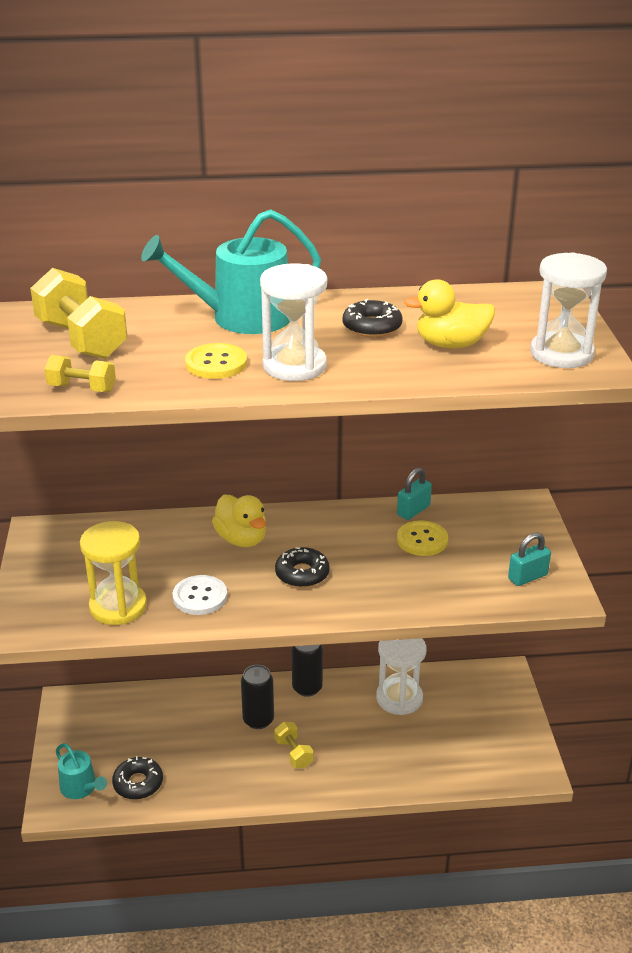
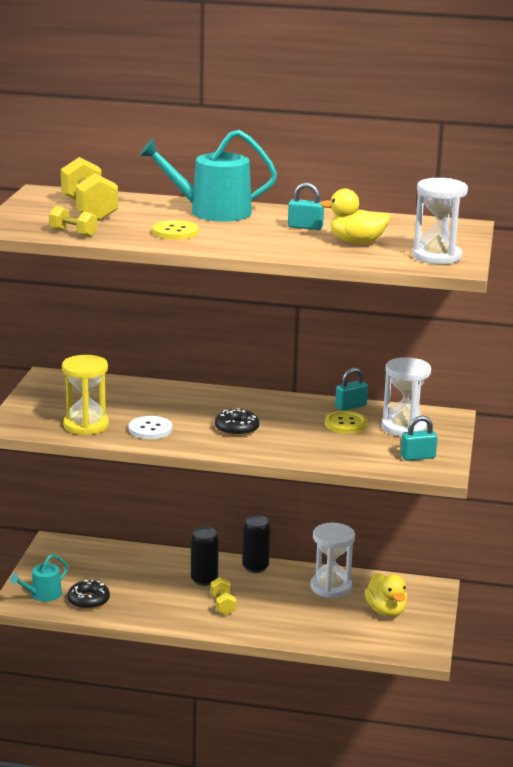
camera: 15 degrees right, 10 degrees down
turquoise watering can [56,743,107,799] -> turquoise watering can turned 75 degrees clockwise [10,554,68,602]
yellow duck [212,495,266,547] -> yellow duck moved to [365,573,407,617]
white hourglass [260,263,327,381] -> white hourglass moved to [382,357,431,437]
black donut [343,299,402,337] -> turquoise padlock [288,182,324,230]

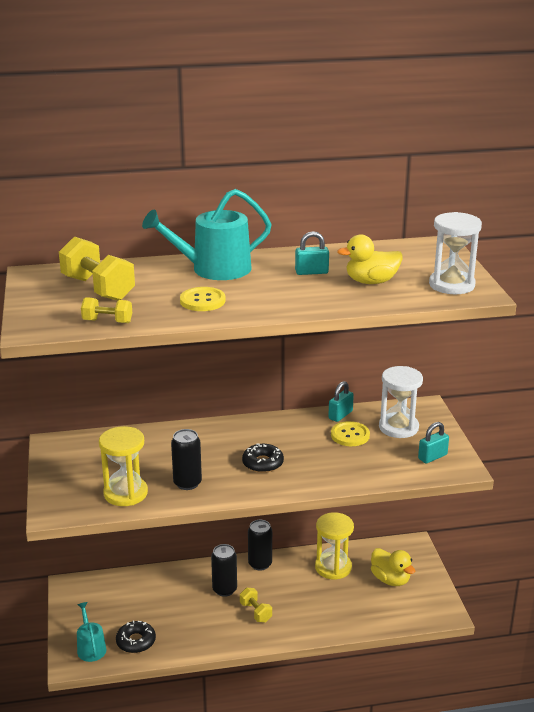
camera: 20 degrees left, 5 degrees up
turquoise watering can [10,554,68,602] -> turquoise watering can turned 135 degrees clockwise [77,602,106,662]
white button [129,416,172,439] -> black can [171,429,202,490]
white hourglass [311,523,355,598] -> yellow hourglass [315,512,354,580]

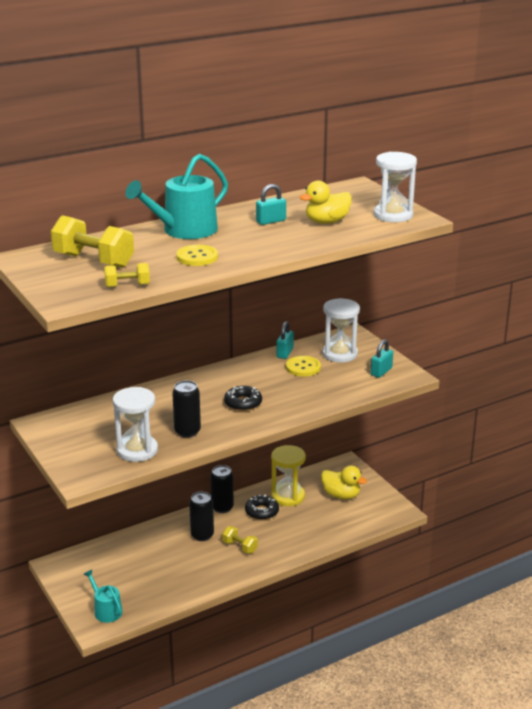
camera: 20 degrees left, 0 degrees up
yellow hourglass [99,426,148,506] -> white hourglass [113,387,158,462]
black donut [116,621,156,653] -> black donut moved to [245,495,279,520]

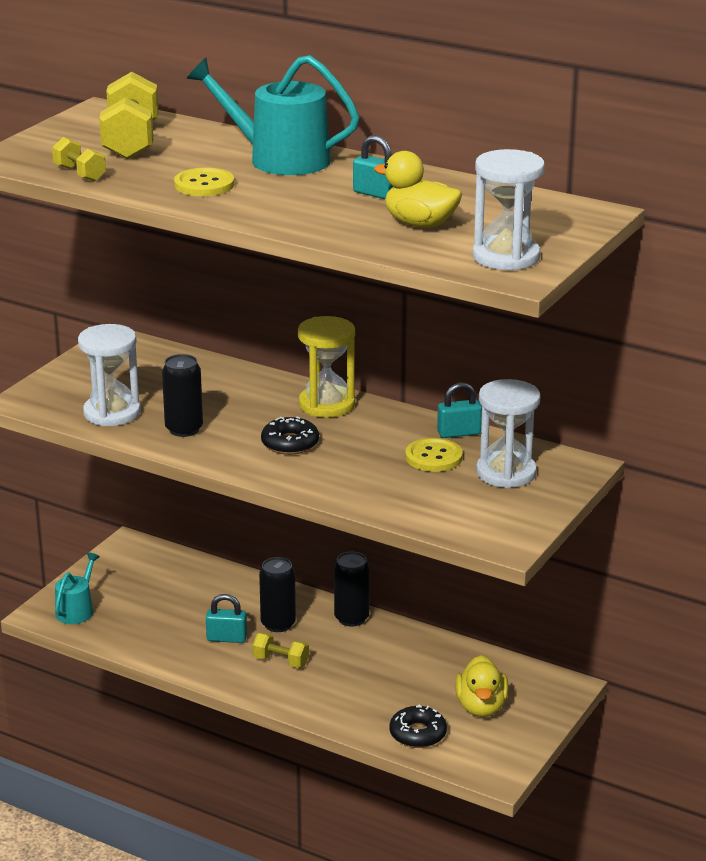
camera: 60 degrees right, 0 degrees up
yellow dumbbell [222,526,258,554] -> yellow dumbbell turned 75 degrees counterclockwise [252,632,309,668]
black donut [245,495,279,520] -> black donut moved to [389,704,447,748]
yellow hourglass [271,445,306,506] -> yellow hourglass moved to [298,316,355,418]
turquoise padlock [371,339,393,378] -> turquoise padlock moved to [206,594,247,643]

